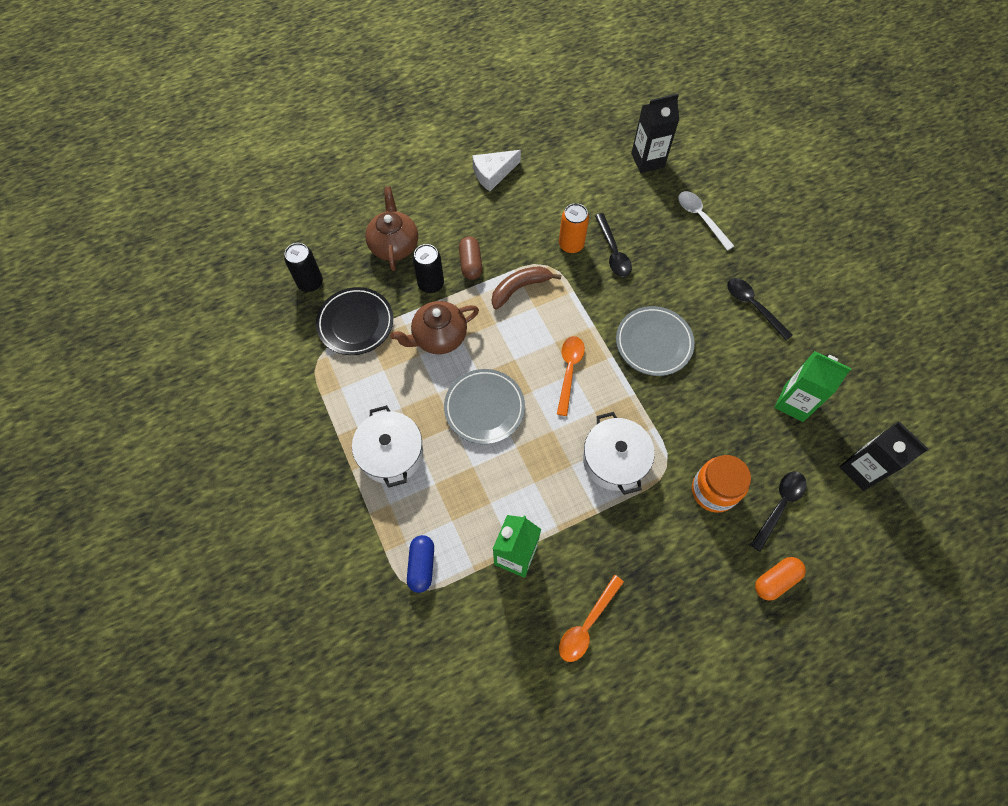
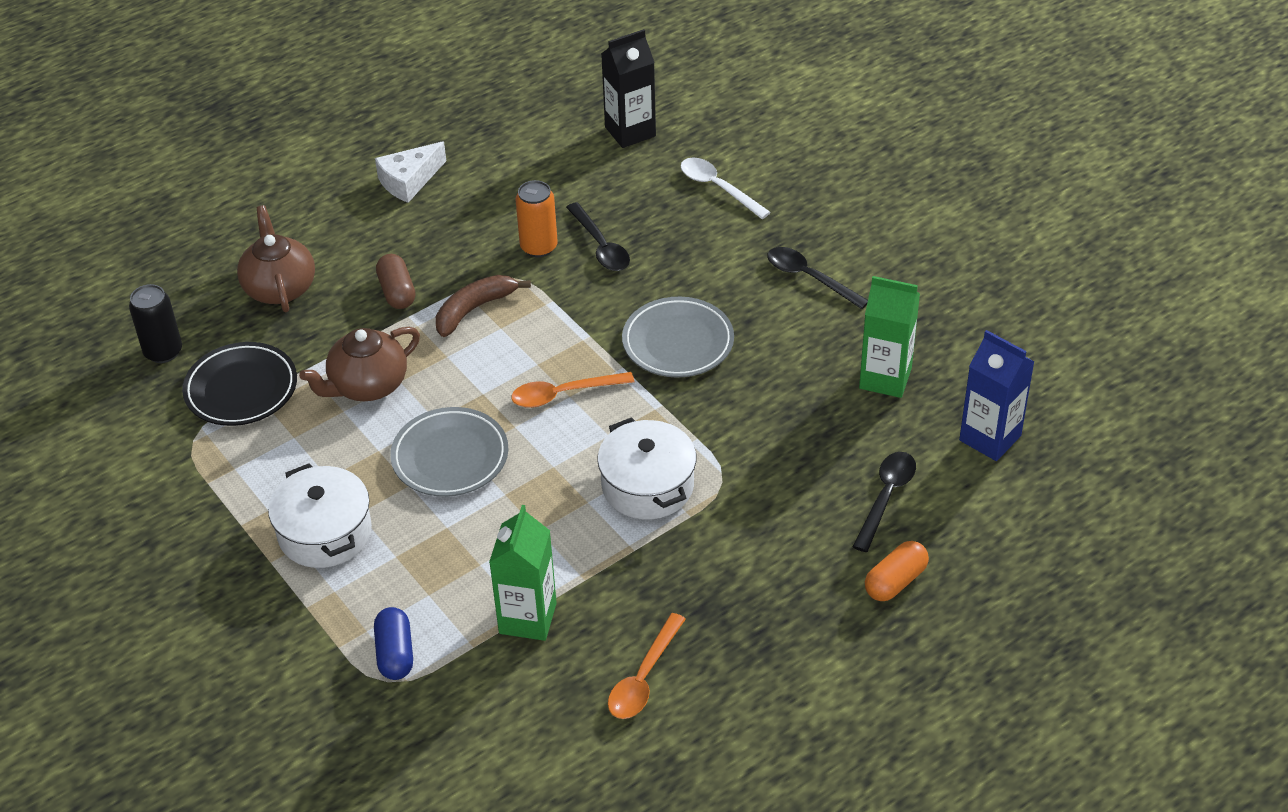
camera: 10 degrees left, 20 degrees down
black can [413,244,444,293] -> none
orange spoon [557,336,585,416] -> orange spoon turned 105 degrees counterclockwise [511,372,634,408]
orange jar [692,455,751,512] -> none
black carton [839,422,928,491] -> blue carton [959,330,1035,461]

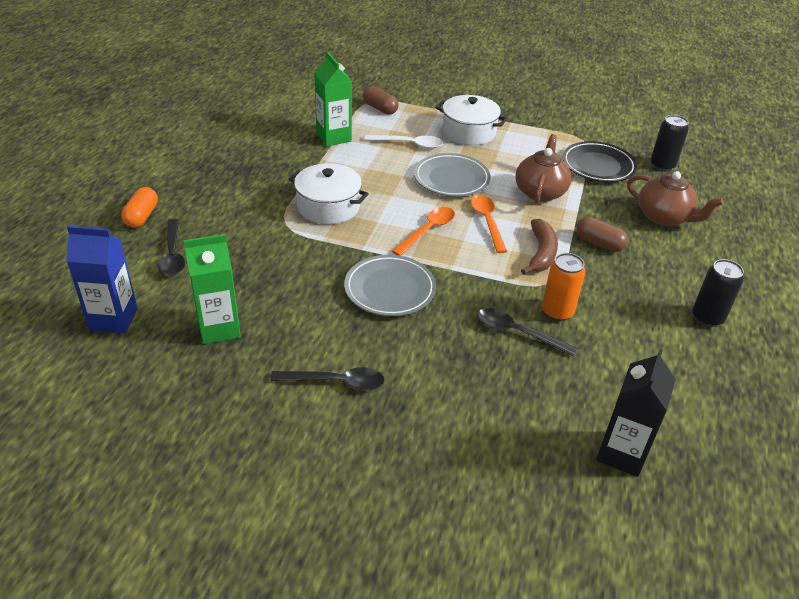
camera: 140 degrees right, 5 degrees down
blue capsule [374,607,413,680] -> brown capsule [363,86,399,115]
white cheese [375,141,446,203] -> black can [692,259,744,327]
orange spoon [608,613,686,719] -> orange spoon moved to [471,195,507,253]
white spoon [681,158,771,219] -> white spoon moved to [364,135,443,149]

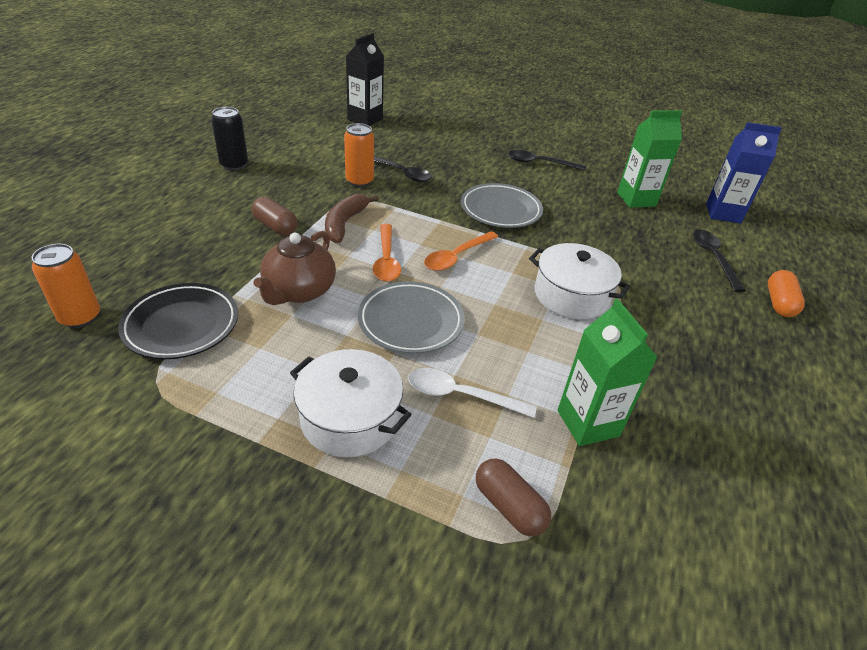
camera: 175 degrees left, 0 degrees up
brown teapot [627,171,724,226] -> none
black can [651,115,689,171] -> orange can [31,244,100,328]

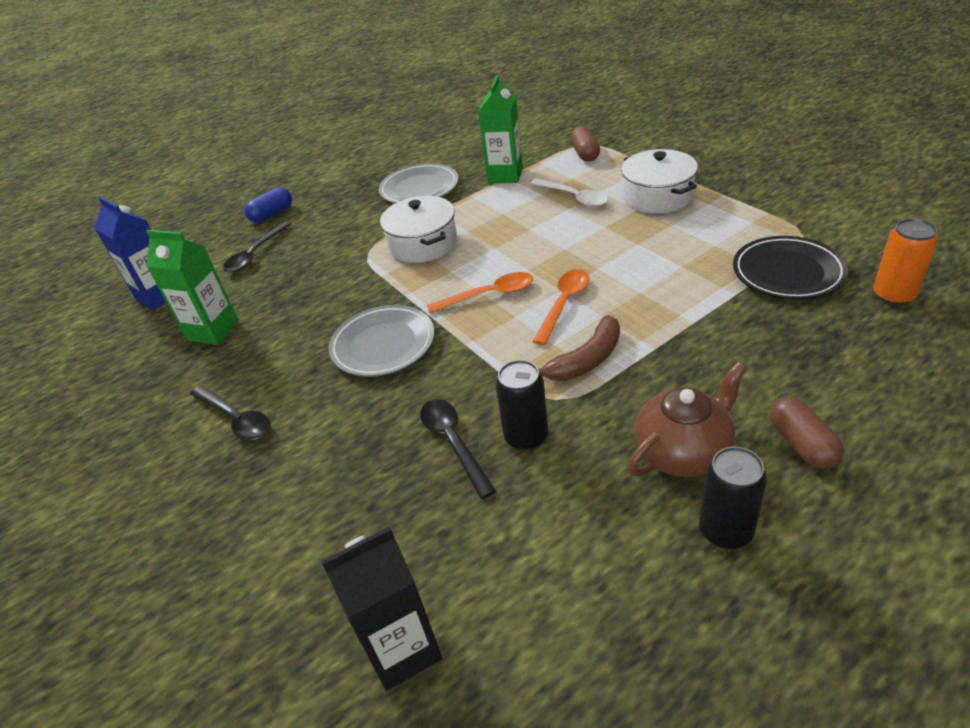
camera: 140 degrees left, 0 degrees up
brown capsule [252,197,298,235] -> brown capsule moved to [770,397,844,469]
brown teapot [253,231,336,305] -> brown teapot moved to [628,362,747,477]
orange can [344,123,374,187] -> black can [495,360,549,451]
grey plate [358,281,465,354] -> grey plate moved to [379,163,459,203]
orange capsule [768,270,805,317] -> blue capsule [244,187,292,223]

